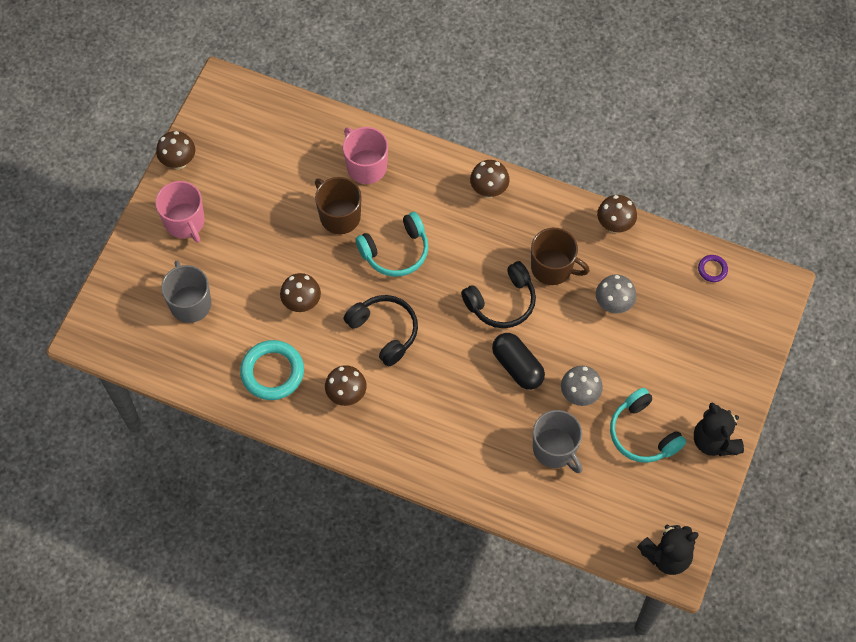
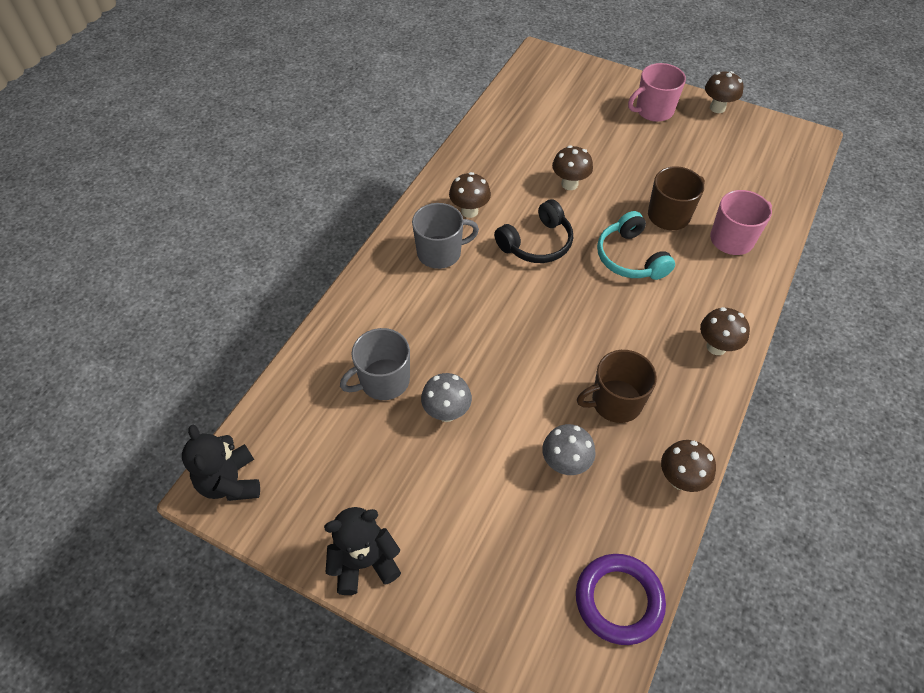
camera: 95 degrees right, 10 degrees down
grey mug [161,261,211,323] -> grey mug moved to [412,203,479,269]
turquoise ring [240,340,304,400] -> none
black headphones [461,261,536,328] -> none
black capsule [492,333,545,390] -> none
brown mug [531,228,590,285] -> brown mug turned 45 degrees clockwise [577,350,657,423]
turquoise headphones [610,388,686,463] -> none
purple ring [698,255,728,282] -> purple ring [576,554,666,645], size x2.07

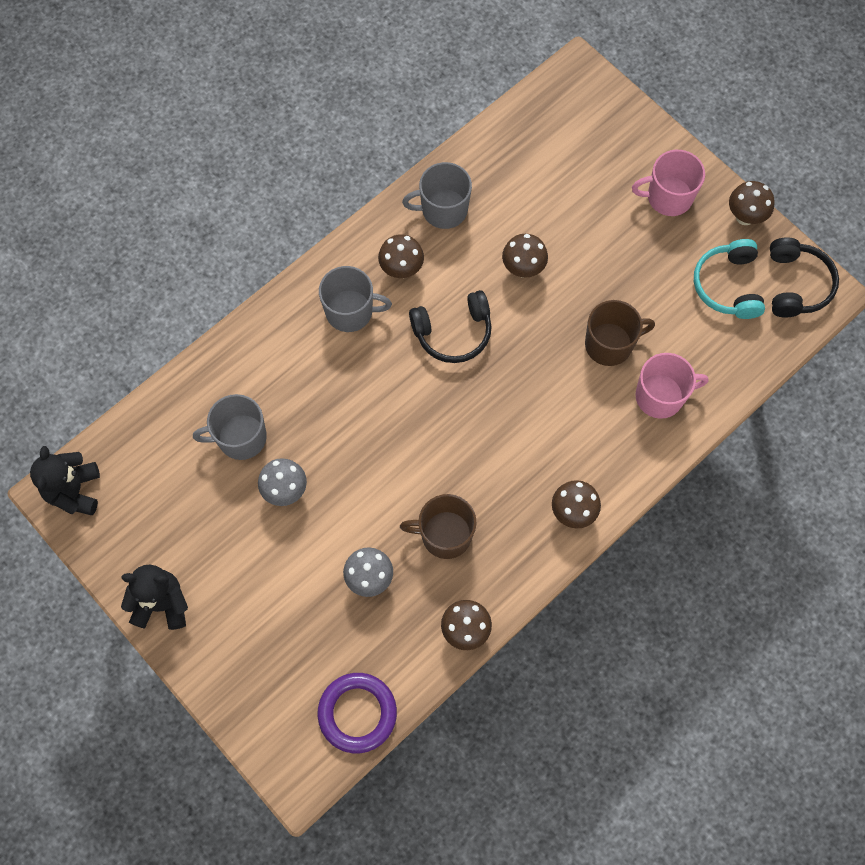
camera: 20 degrees right, 15 degrees up
turquoise headphones [597,211,675,280] -> turquoise headphones moved to [694,239,765,319]
none -> grey mug [402,162,472,229]
none -> black headphones [770,237,839,318]

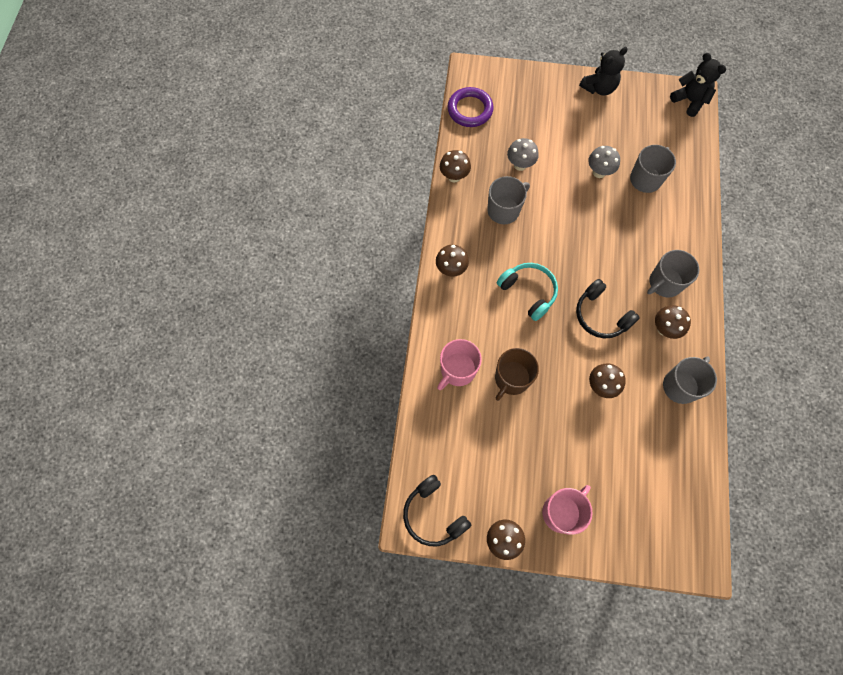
camera: 140 degrees right, 0 degrees up
brown mug [400,494,477,559] -> grey mug [487,176,530,224]
black headphones [409,290,492,363] -> black headphones turned 75 degrees counterclockwise [576,279,640,338]
turquoise headphones [694,239,765,319] -> turquoise headphones moved to [497,263,558,321]

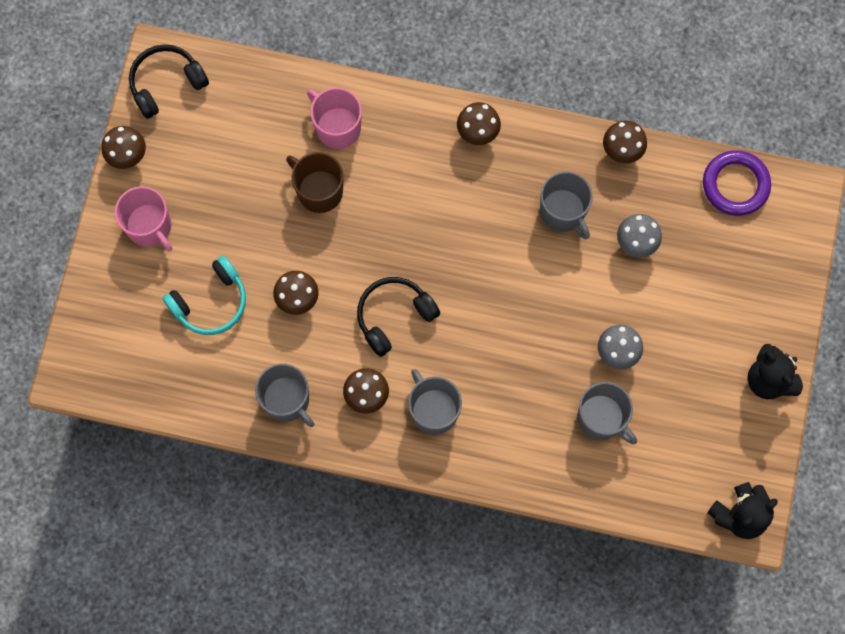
camera: 95 degrees right, 5 degrees up
turquoise headphones [497,263,558,321] -> turquoise headphones moved to [163,256,246,335]

